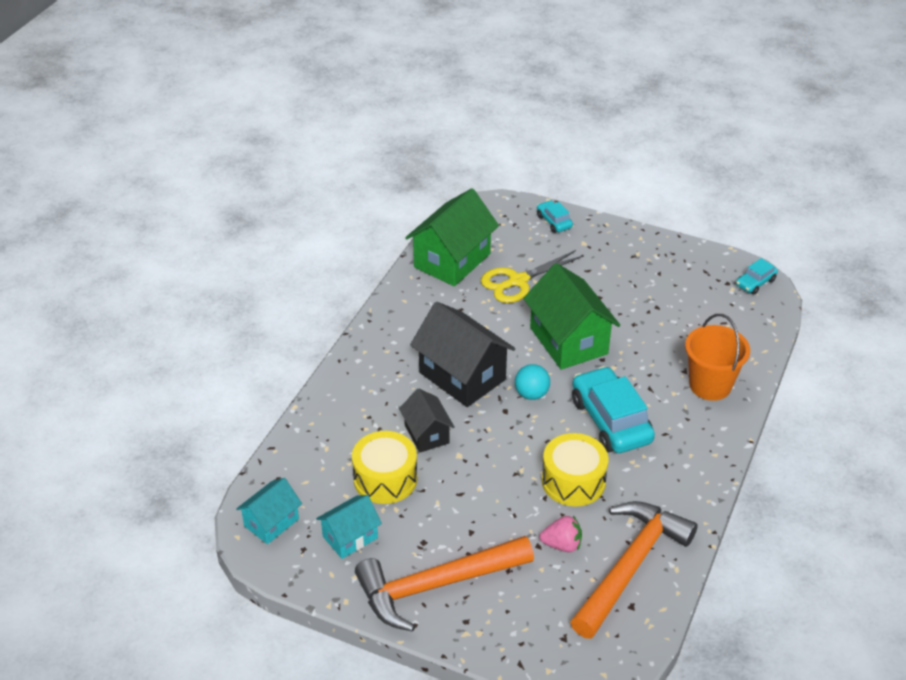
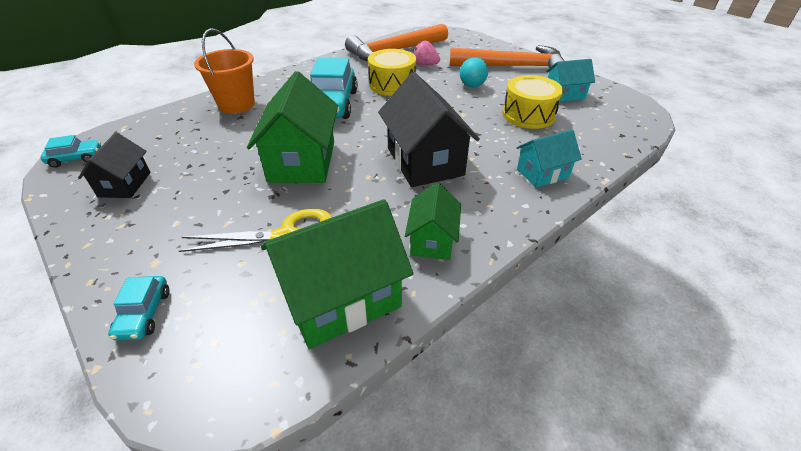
camera: 155 degrees left, 0 degrees up
turquoise house [236,478,302,544] -> turquoise house moved to [517,130,582,188]
black house [399,388,455,453] -> black house moved to [78,132,151,198]
turquoise ball [515,364,550,400] -> turquoise ball moved to [460,57,488,87]
none -> green house [405,183,461,260]

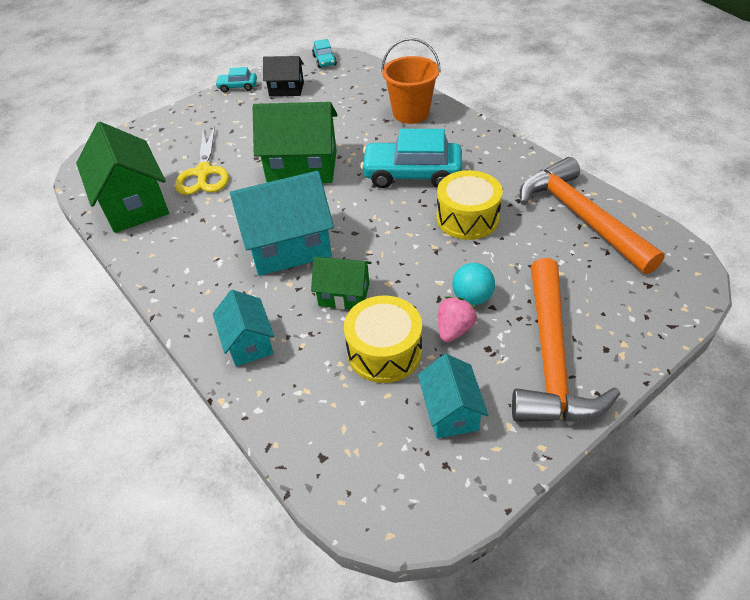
camera: 95 degrees right, 5 degrees up
turquoise car [108,276,169,341] -> turquoise car moved to [215,67,257,92]
black house [378,72,480,187] -> turquoise house [230,171,334,276]
green house [405,183,461,260] -> green house moved to [311,257,372,309]
pink strawberry [413,40,440,65] -> pink strawberry moved to [438,297,477,342]

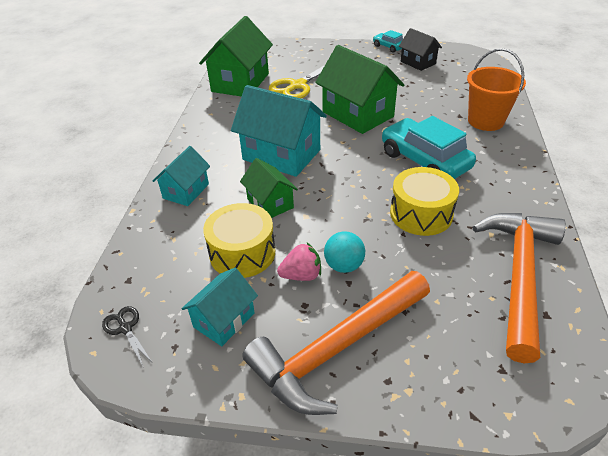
camera: 45 degrees right, 5 degrees down
turquoise car [312,39,337,68] -> none
none -> black scissors [102,306,152,368]

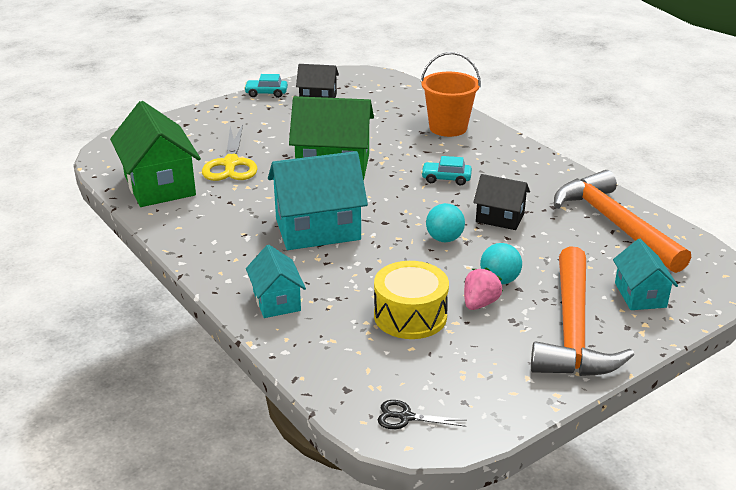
camera: 45 degrees left, 10 degrees down
turquoise house [182,268,258,346] -> turquoise house moved to [613,239,678,310]
green house [240,158,298,218] -> none
turquoise car [382,116,476,179] -> turquoise car [421,156,472,186], size x0.49
yellow drum [390,167,459,236] -> black house [473,174,530,230]
none -> turquoise ball [426,203,465,242]

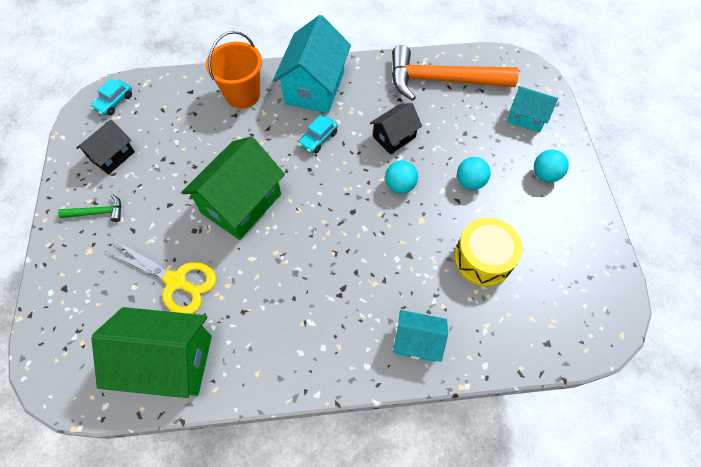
camera: 60 degrees left, 30 degrees up
turquoise car [244,74,288,98] -> turquoise car moved to [91,79,132,116]
turquoise house [268,151,368,250] -> turquoise house moved to [273,15,351,113]
black scissors [378,400,466,429] -> none
pink strawberry [464,267,503,310] -> none
orange hammer [531,246,634,376] -> turquoise ball [534,150,569,182]
none -> green hammer [58,194,121,222]

